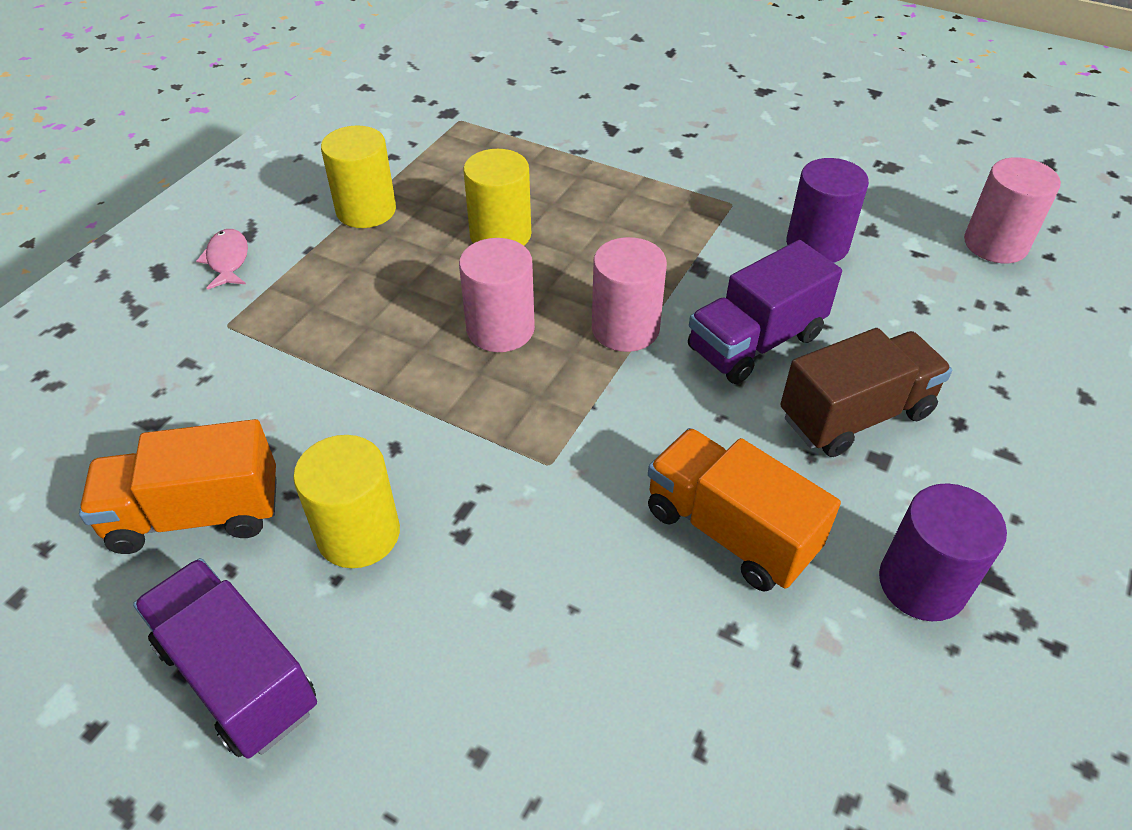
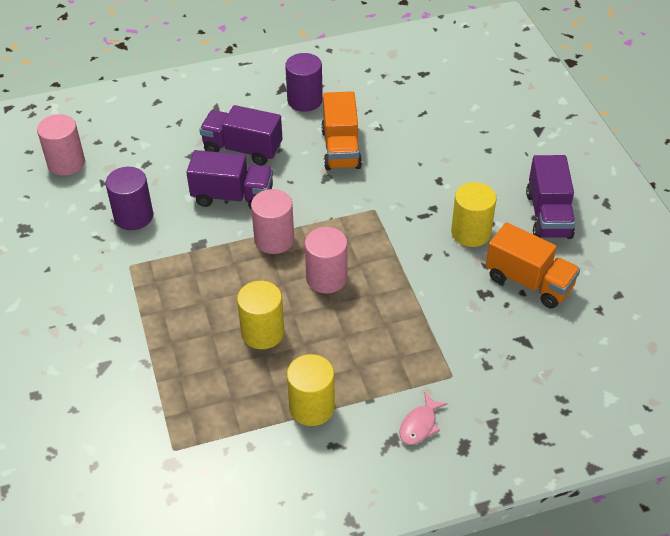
camera: 135 degrees left, 0 degrees up
brown truck [780,328,952,457] -> purple truck [199,105,282,166]

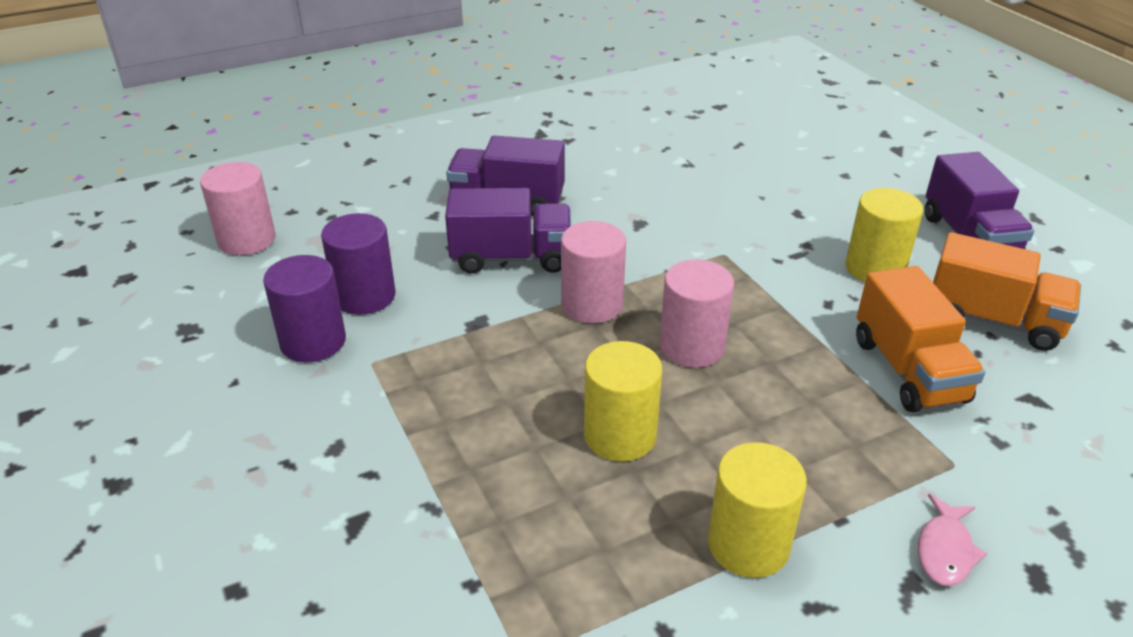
camera: 10 degrees left, 10 degrees down
purple cylinder [285,53,323,112] -> purple cylinder moved to [263,255,346,362]
orange truck [321,91,362,171] -> orange truck moved to [856,266,985,412]

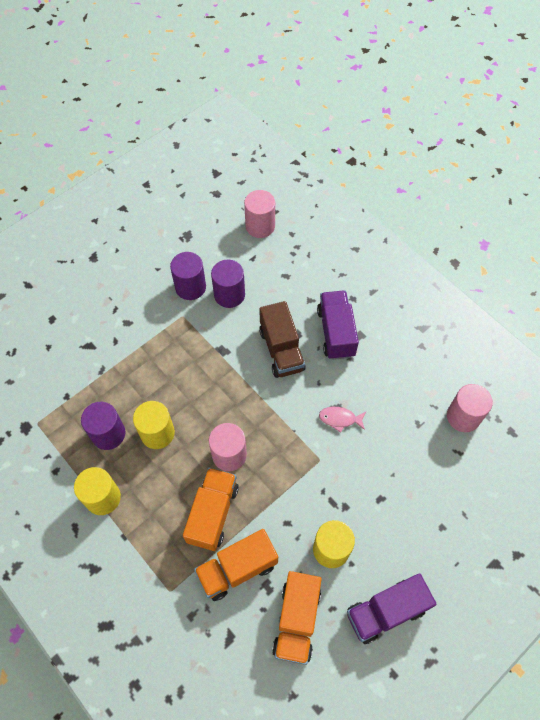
camera: 75 degrees right, 25 degrees up
purple truck [445,188,571,274] -> brown truck [259,301,305,378]
pink cylinder [561,221,626,323] -> pink cylinder moved to [447,384,493,432]
pink fish [918,494,987,586] -> pink fish moved to [319,407,366,433]
none -> purple cylinder [81,402,125,450]
none -> orange truck [183,467,239,551]

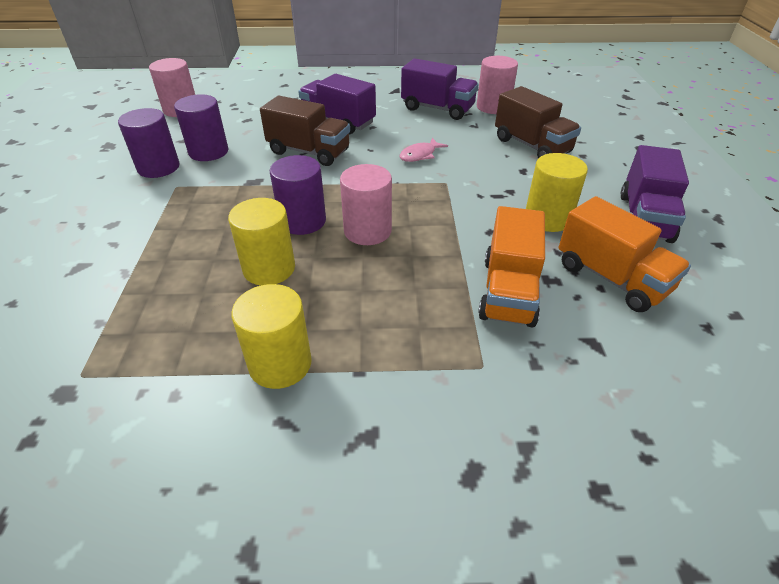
camera: 50 degrees left, 20 degrees down
purple cylinder [81,402,125,450] -> purple cylinder moved to [270,155,326,235]
orange truck [183,467,239,551] -> none
none -> purple truck [401,58,479,120]
none -> brown truck [495,86,581,158]

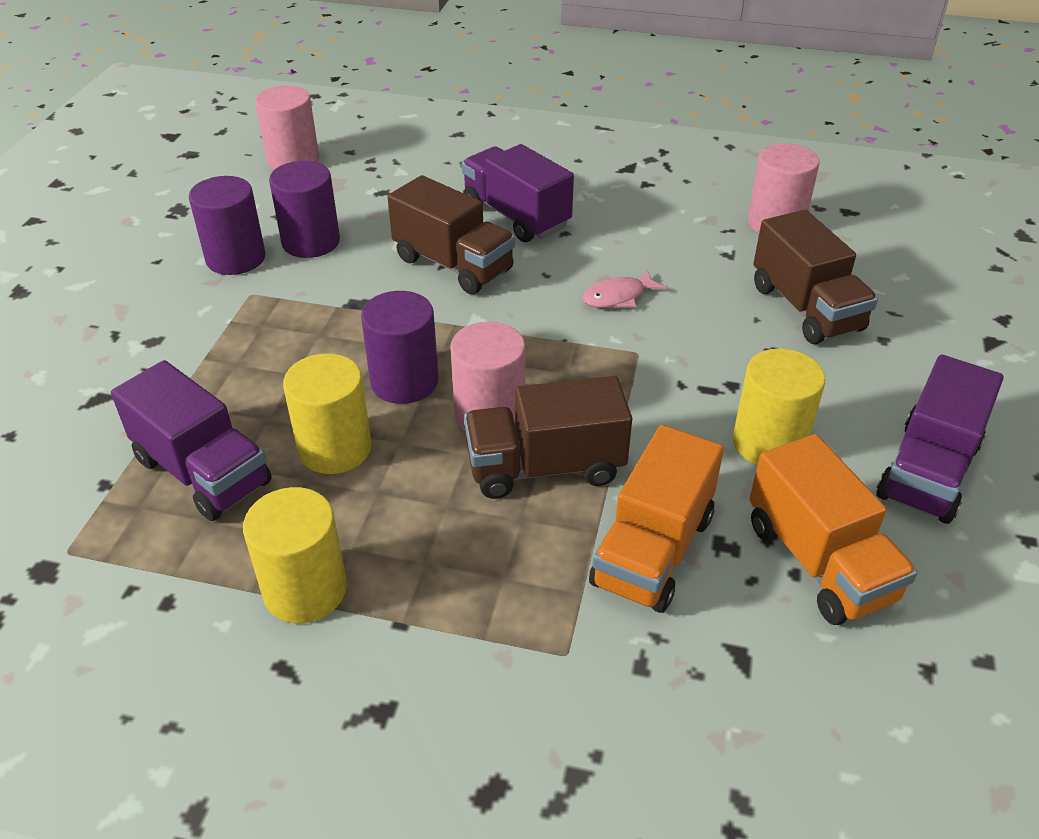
camera: 15 degrees right, 0 degrees up
purple truck [401,58,479,120] -> purple truck moved to [111,360,272,521]
none -> brown truck [464,376,632,499]

